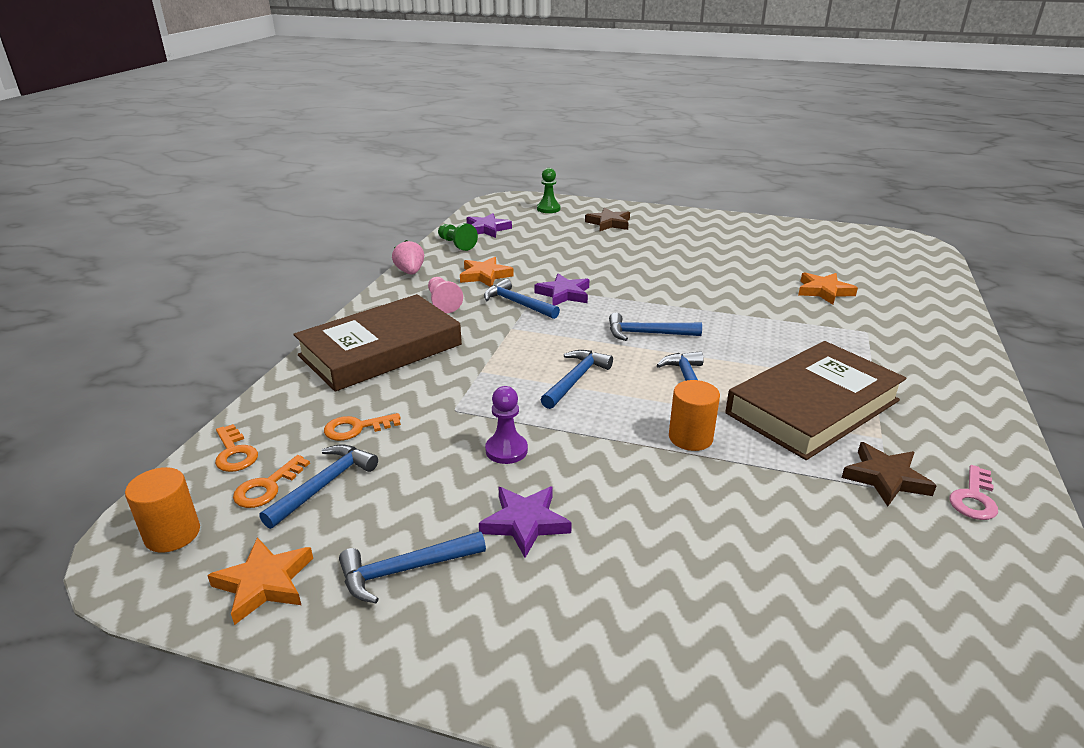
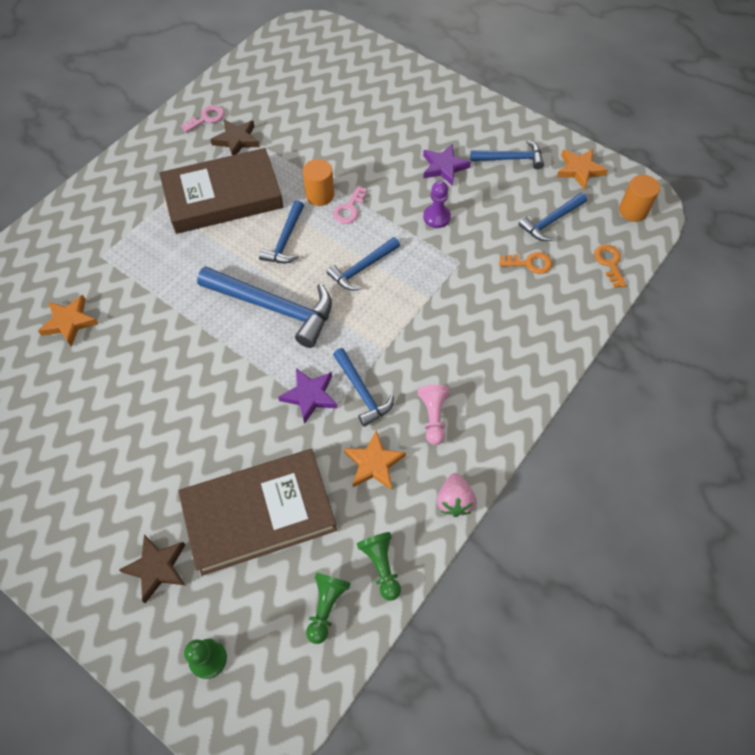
camera: 160 degrees left, 30 degrees up
orange key [233,455,310,508] -> none
brown book [294,294,462,392] -> brown book moved to [178,449,337,576]
purple star [467,213,512,238] -> green pawn [306,573,351,644]
blue hammer [609,313,702,341] -> blue hammer [197,266,332,348], size x1.73
none -> pink key [333,186,367,224]

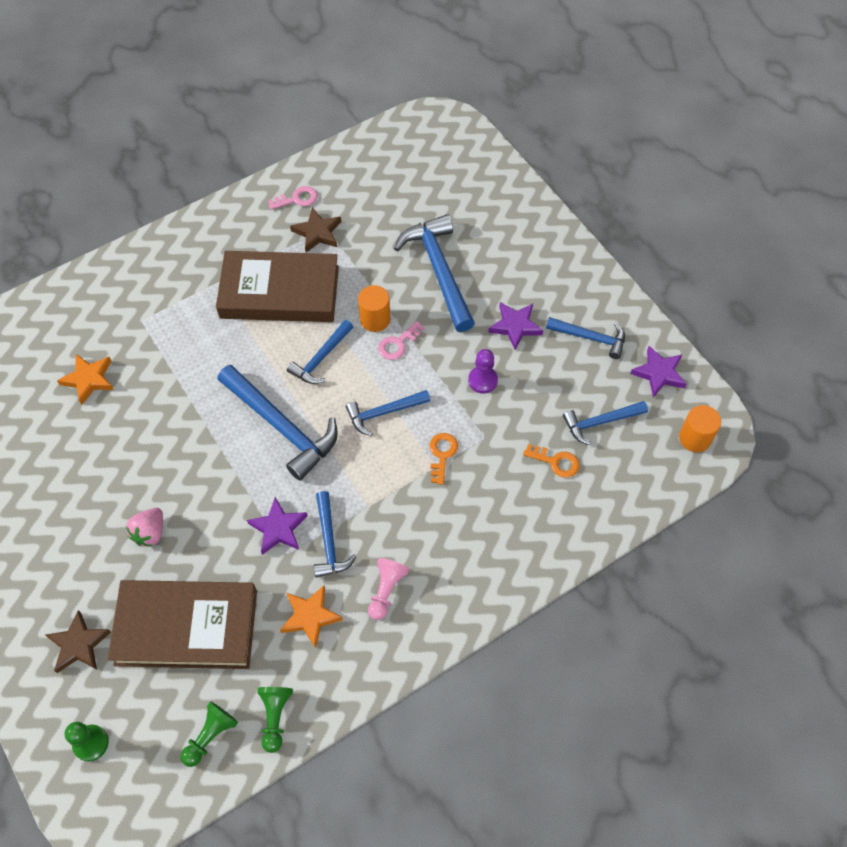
camera: 20 degrees right, 0 degrees up
pink strawberry [437,473,476,517] -> pink strawberry moved to [126,508,163,546]
orange star [557,149,608,189] -> purple star [630,346,687,398]
orange key [594,244,626,288] -> orange key moved to [430,433,458,485]
none -> blue hammer [394,214,475,332]

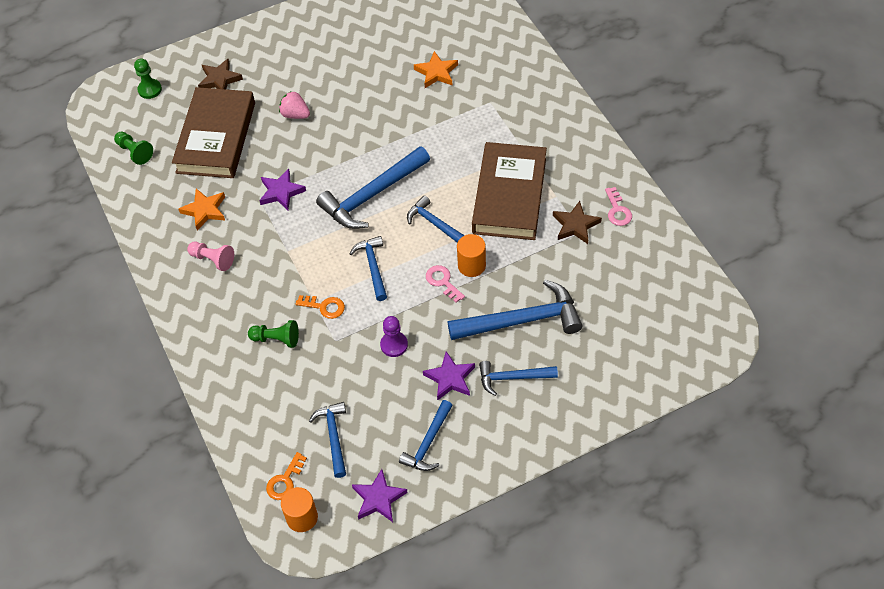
camera: 100 degrees right, 5 degrees down
green pawn [258,687,293,753] -> green pawn moved to [248,320,299,348]
blue hammer [314,491,356,578] -> blue hammer moved to [479,361,558,396]
orange key [523,444,580,478] -> orange key moved to [266,452,307,500]

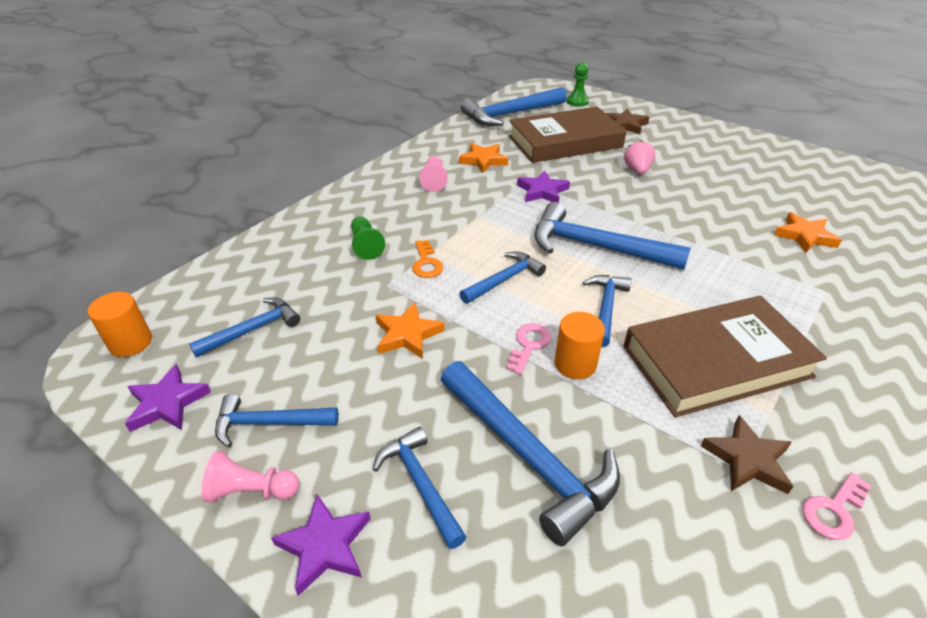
camera: 60 degrees right, 15 degrees down
green pawn [114,132,153,165] -> blue hammer [461,87,567,126]
orange key [266,452,307,500] -> none
purple pawn [380,316,408,357] -> orange star [376,303,445,359]
purple star [423,351,475,401] -> purple star moved to [271,494,371,596]
none -> pink pawn [202,451,299,503]

